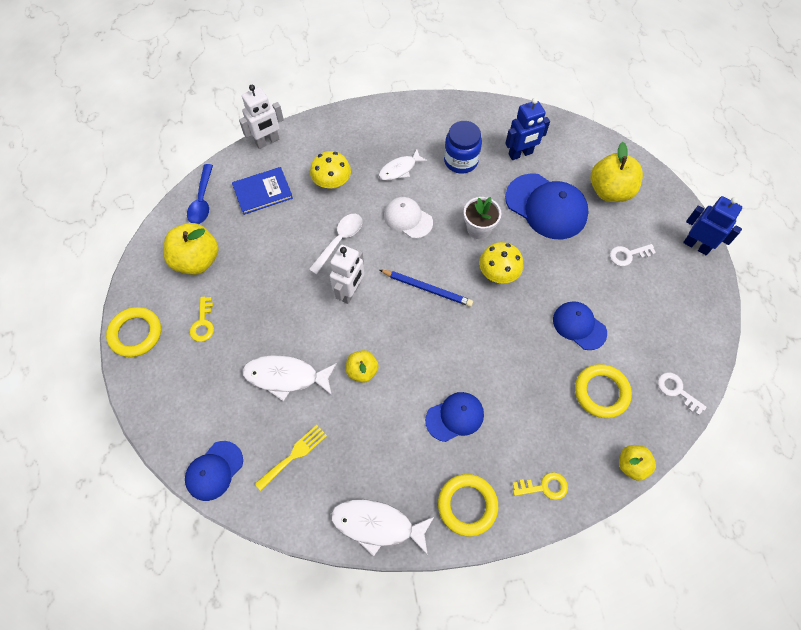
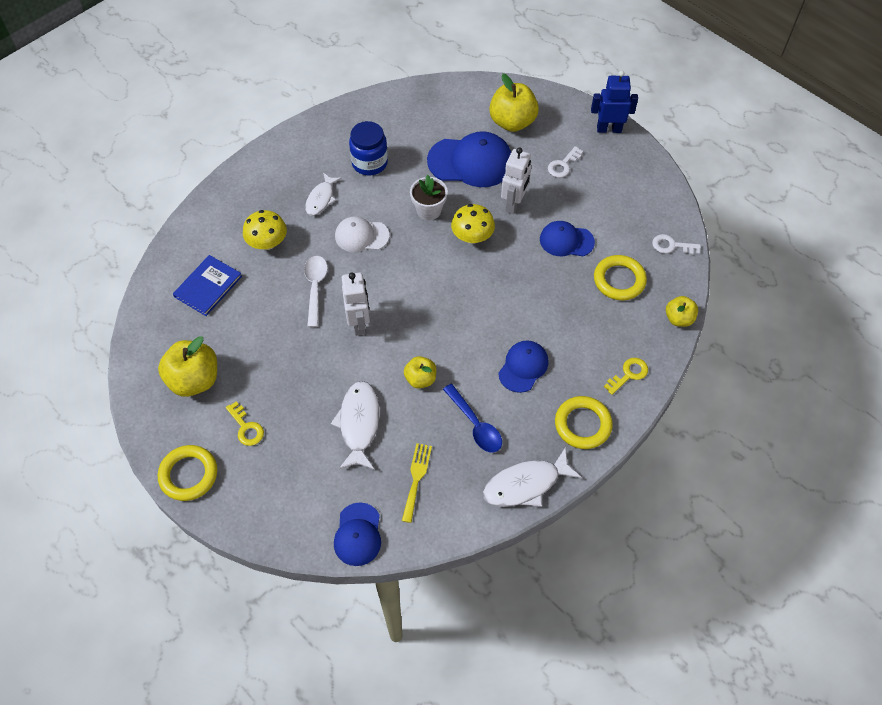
camera: 35 degrees left, 5 degrees down
blue spoon [187,164,213,224] -> blue spoon moved to [443,384,502,452]
white robot [239,85,284,149] -> white robot moved to [501,147,531,214]
white fish [242,355,337,401] -> white fish turned 120 degrees clockwise [331,381,380,470]
blue pencil [380,270,473,307] -> none
blue robot [505,98,550,160] -> none

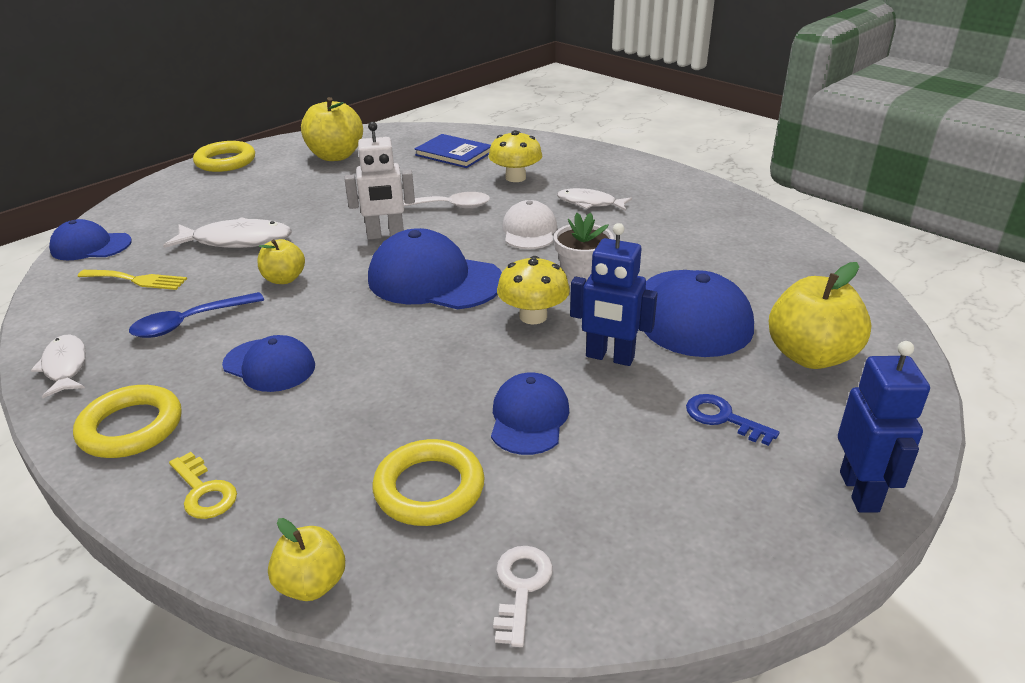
camera: 90 degrees right, 25 degrees down
yellow key [226,402,264,446] -> none
blue jar [349,121,388,176] -> none
white fish [483,447,582,507] -> white fish [31,335,86,398], size x0.66
white robot [501,147,531,214] -> blue robot [570,223,658,366]
white key [548,146,583,178] -> blue key [686,394,780,446]
none -> blue cap [368,228,502,309]

